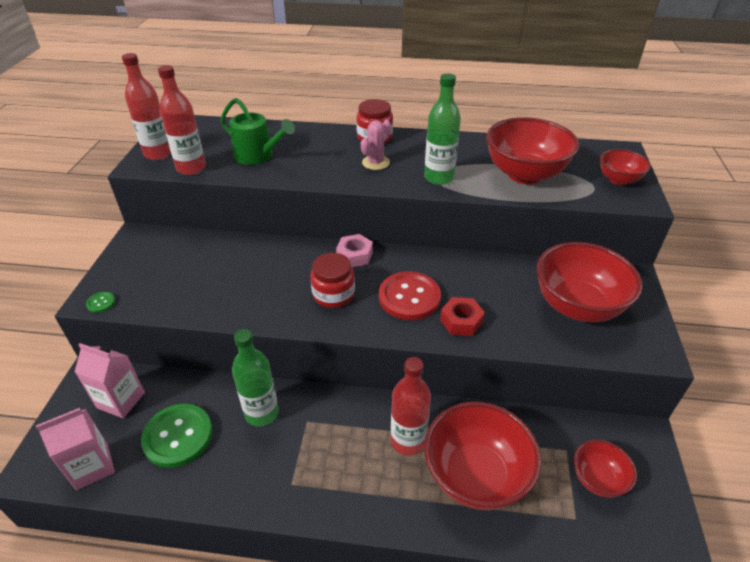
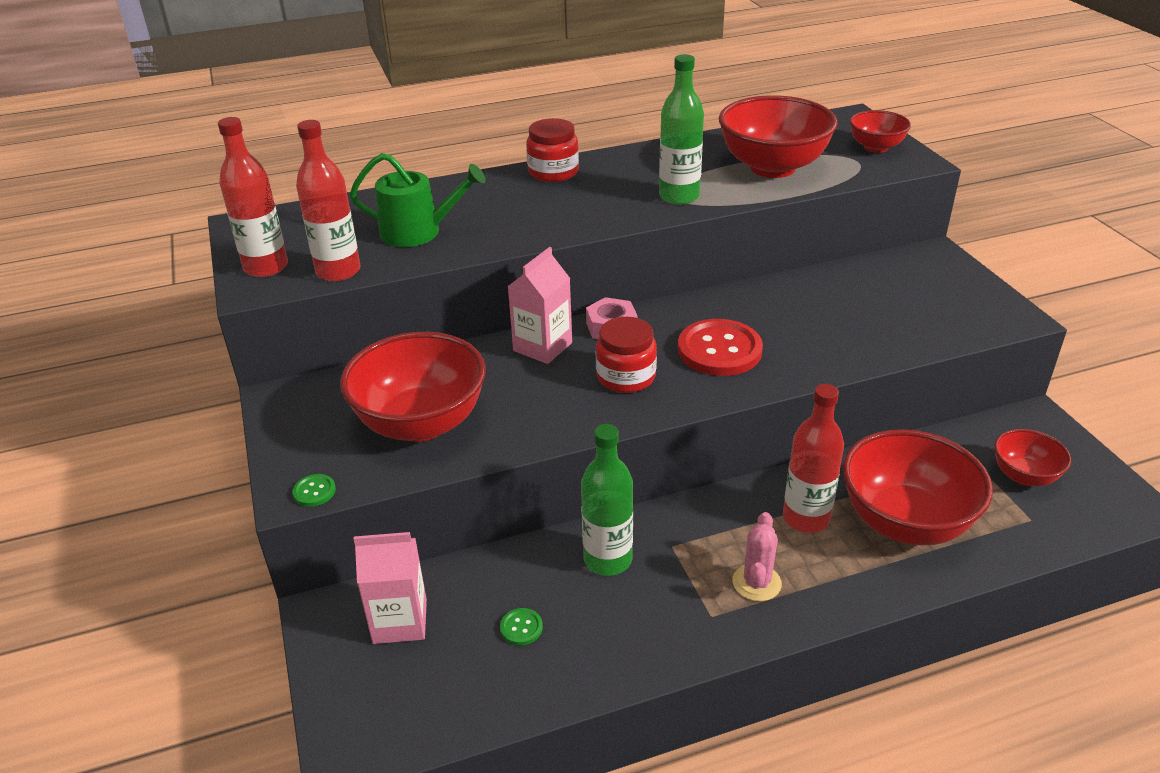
camera: 25 degrees left, 5 degrees down
pink carton [36,408,115,490] -> pink carton moved to [507,247,572,364]
green button [141,404,213,468] -> green button [500,608,543,646], size x0.43
pink cactus [361,120,391,170] -> pink cactus moved to [733,512,782,601]
red nut [440,297,485,336] -> none
red bowl [537,242,643,322] -> red bowl moved to [340,332,486,442]

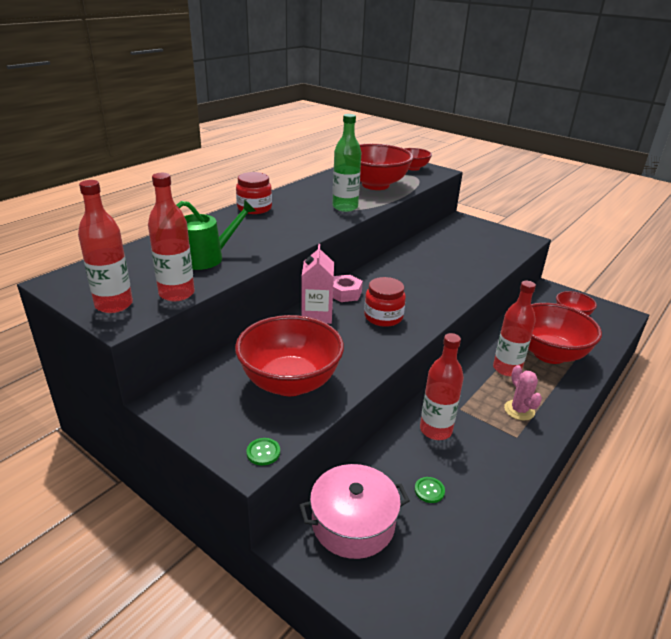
camera: 35 degrees left, 5 degrees down
pink carton [354,532,427,644] -> pink pot [300,464,410,559]
green bottle [581,424,633,576] -> red bottle [420,333,464,440]
red button [678,319,763,376] -> none

